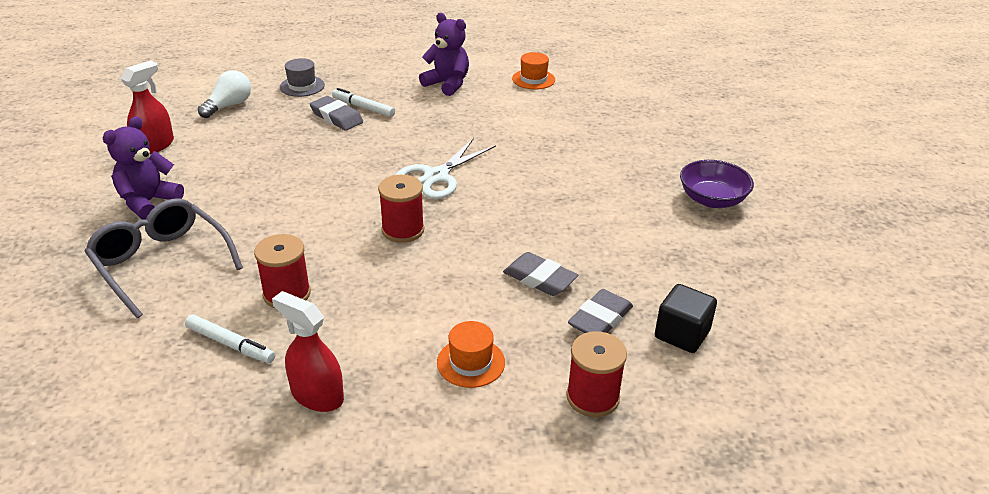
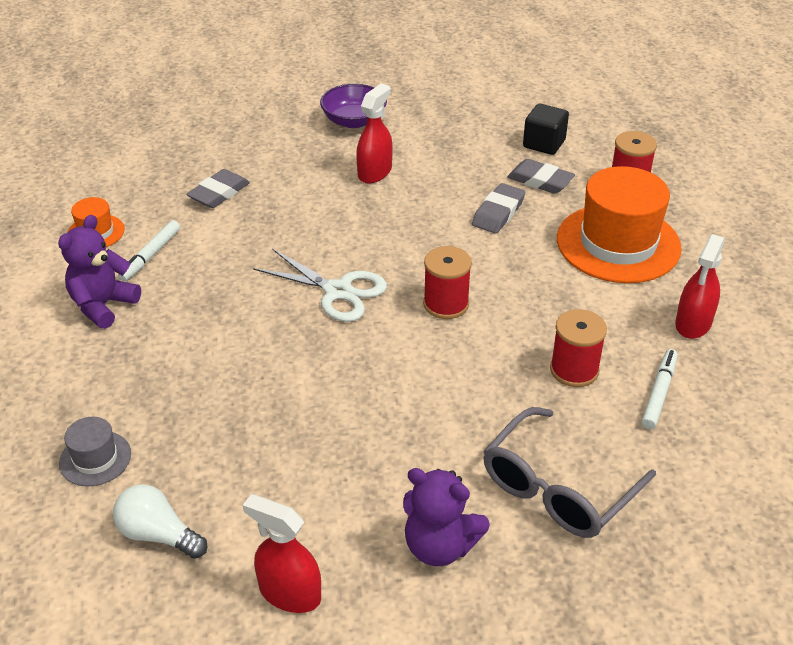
camera: 95 degrees left, 5 degrees up
grey eraser [310,96,363,131] -> grey eraser moved to [186,169,250,208]
white marker [332,88,395,117] -> white marker moved to [118,220,180,282]
orange hat [437,321,505,388] -> orange hat [557,166,682,283], size x2.15
none -> red spray bottle [356,83,393,183]

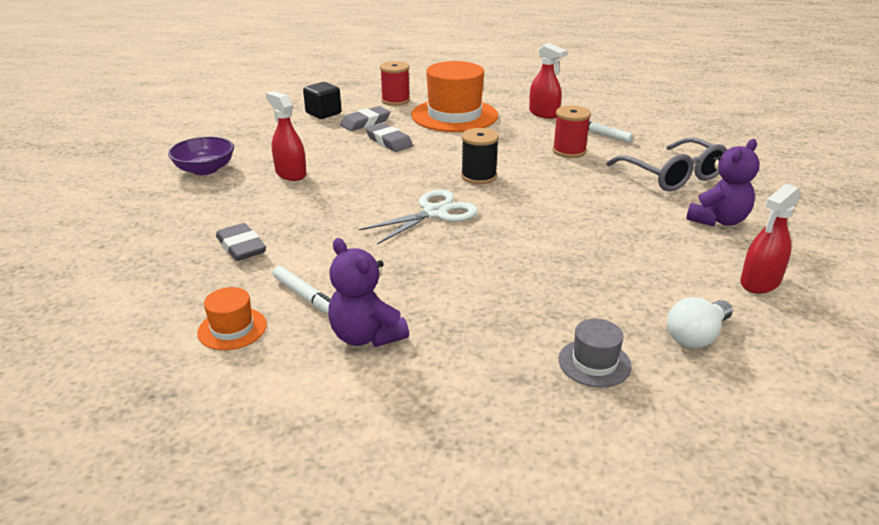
camera: 70 degrees left, 10 degrees down
red spool [423,246,472,319] -> black spool [461,128,499,184]

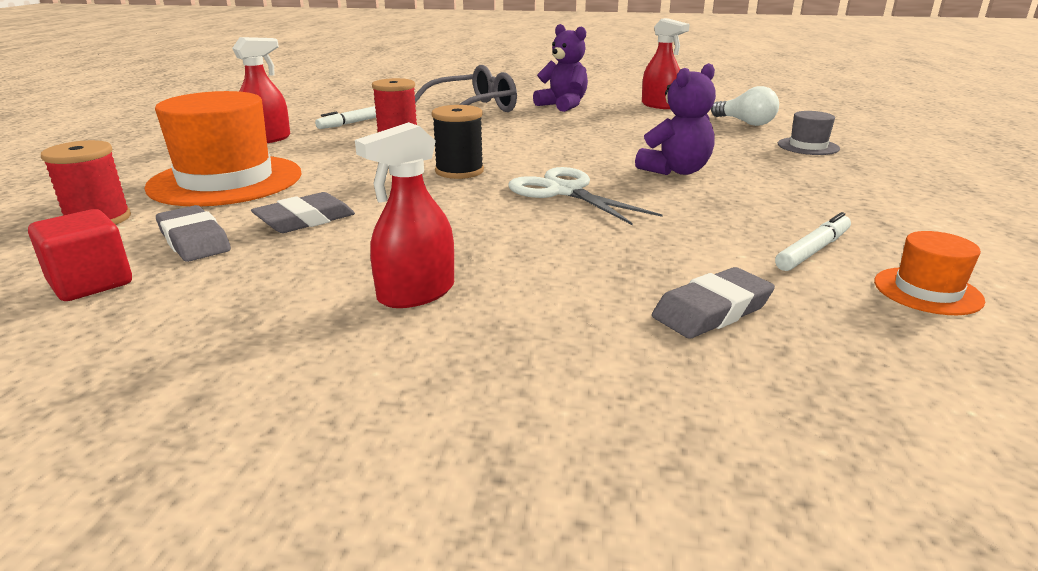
camera: 90 degrees left, 5 degrees down
purple bowl [168,137,234,175] -> none
black cube [303,82,341,119] -> red cube [28,209,132,301]
purple teddy bear [328,238,409,347] -> purple teddy bear moved to [635,63,716,175]

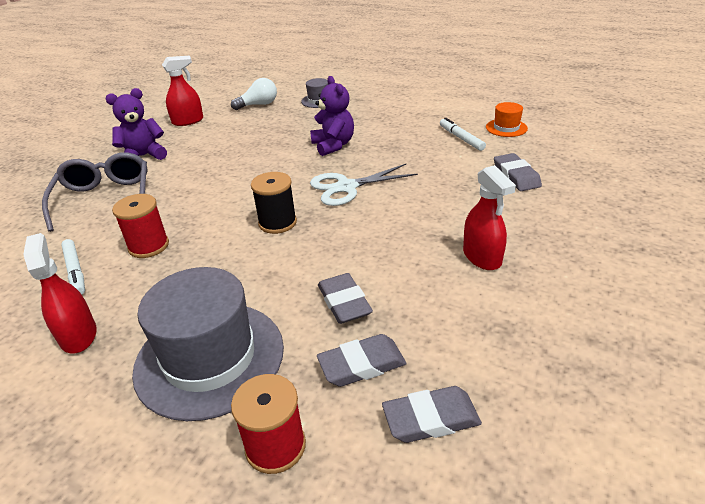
camera: 70 degrees left, 10 degrees up
red cube [28,209,132,301] -> grey eraser [382,386,482,443]
orange hat [144,91,302,207] -> grey hat [132,267,284,421]

